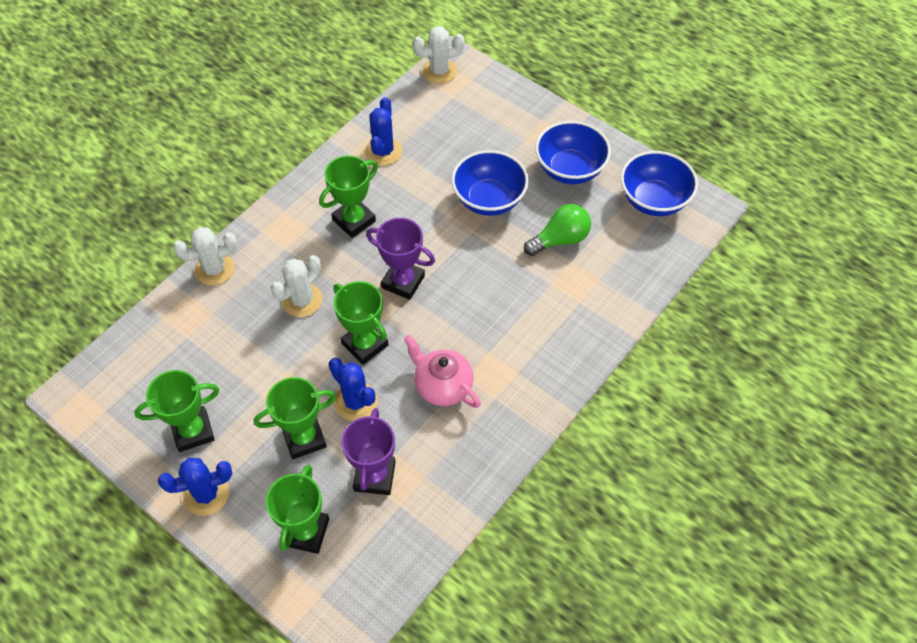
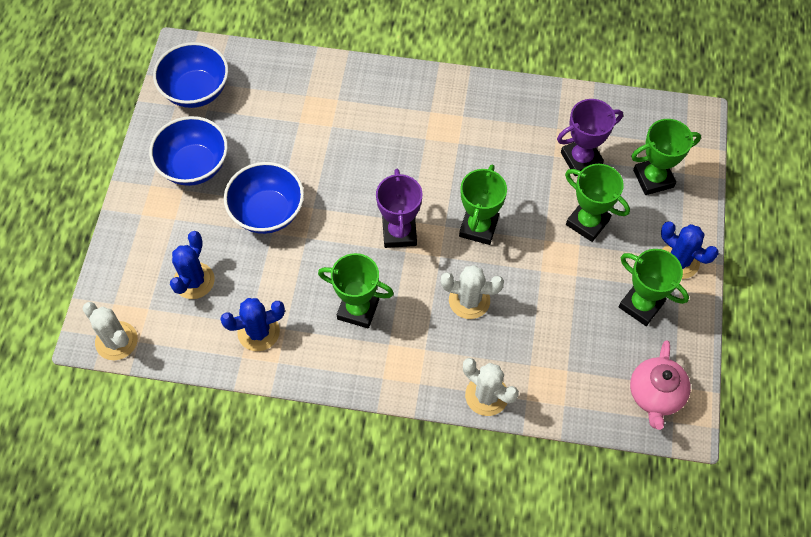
camera: 120 degrees left, 5 degrees up
blue cactus [329,358,378,421] -> blue cactus moved to [170,231,215,299]
pink teapot [404,335,481,408] -> pink teapot moved to [630,340,691,430]
green light bulb [524,204,591,256] -> none

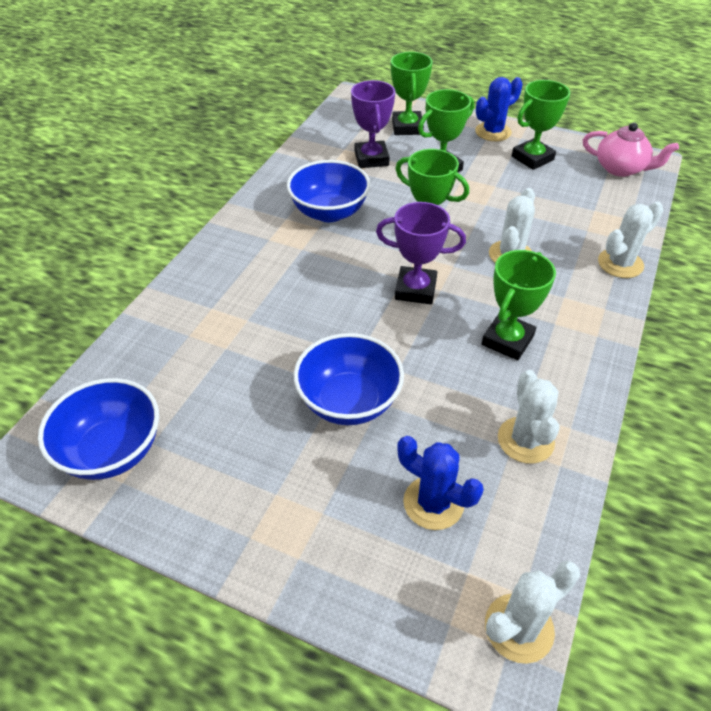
camera: 75 degrees left, 15 degrees down
blue bowl [149,116,228,186] -> blue bowl moved to [287,160,370,222]
blue cactus [220,298,285,351] -> white cactus [498,370,560,464]

